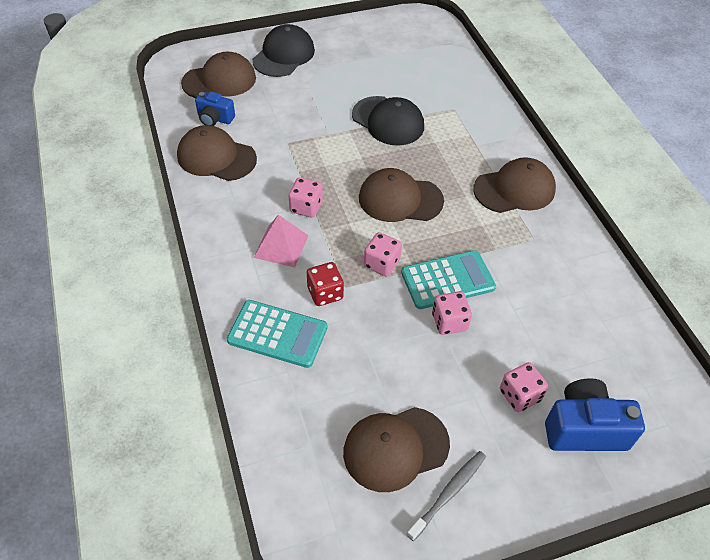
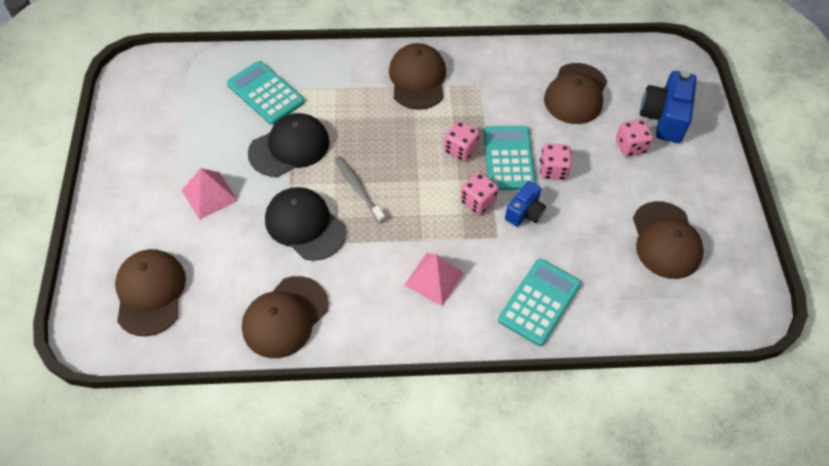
camera: 75 degrees left, 5 degrees up
blue camera [195,91,235,126] -> blue camera moved to [505,181,546,227]
black cap [252,24,315,77] -> black cap moved to [265,187,346,261]
pink dice [289,177,323,218] -> pink dice moved to [444,121,480,162]
red dice [307,262,344,306] -> none
brown cap [359,168,444,222] -> brown cap moved to [544,63,607,124]
grey toothbrush [406,451,486,541] -> grey toothbrush moved to [335,156,385,223]
none -> pink pyramid [182,168,238,220]
none -> turquoise calculator [227,61,305,125]

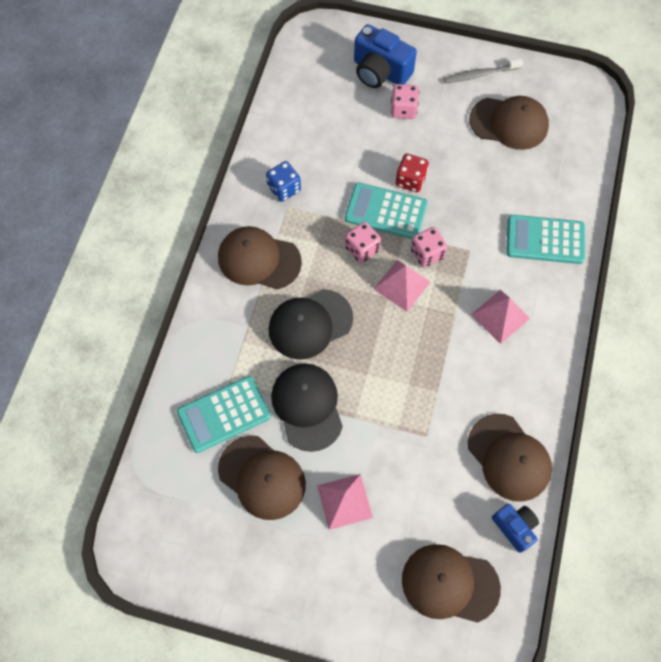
camera: 70 degrees left, 10 degrees up
black cap [265,187,346,261] -> black cap moved to [268,289,353,360]
grey toothbrush [335,156,385,223] -> grey toothbrush moved to [444,58,523,83]
turquoise calculator [498,259,581,346] -> turquoise calculator turned 45 degrees counterclockwise [506,215,585,264]
blue camera [505,181,546,227] -> blue camera moved to [492,504,539,553]
pink dice [540,144,572,180] -> red dice [396,153,429,192]
brown cap [544,63,607,124] -> brown cap moved to [218,435,306,520]
none -> blue dice [266,161,301,202]
none -> pink pyramid [374,260,430,312]

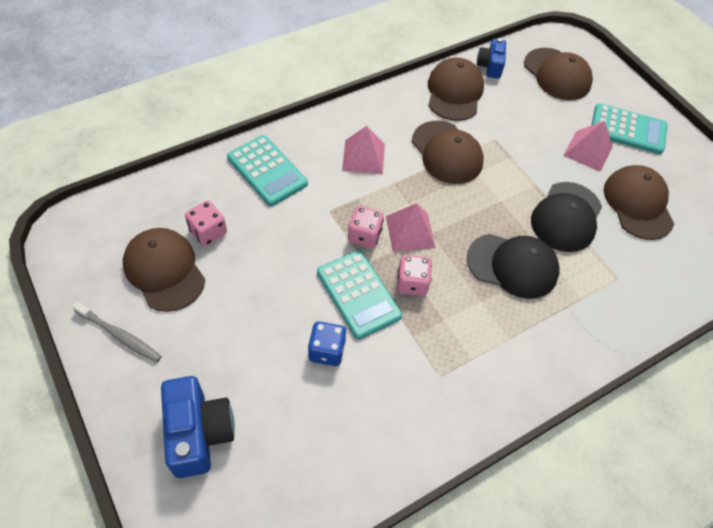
camera: 140 degrees left, 10 degrees down
turquoise calculator [177,376,271,453] -> turquoise calculator moved to [592,103,667,154]
brown cap [218,226,302,289] -> brown cap moved to [412,121,484,184]
blue dice [266,161,301,202] -> blue dice moved to [308,321,347,366]
pink dice [391,84,419,119] -> pink dice moved to [185,200,227,246]
red dice [396,153,429,192] -> none

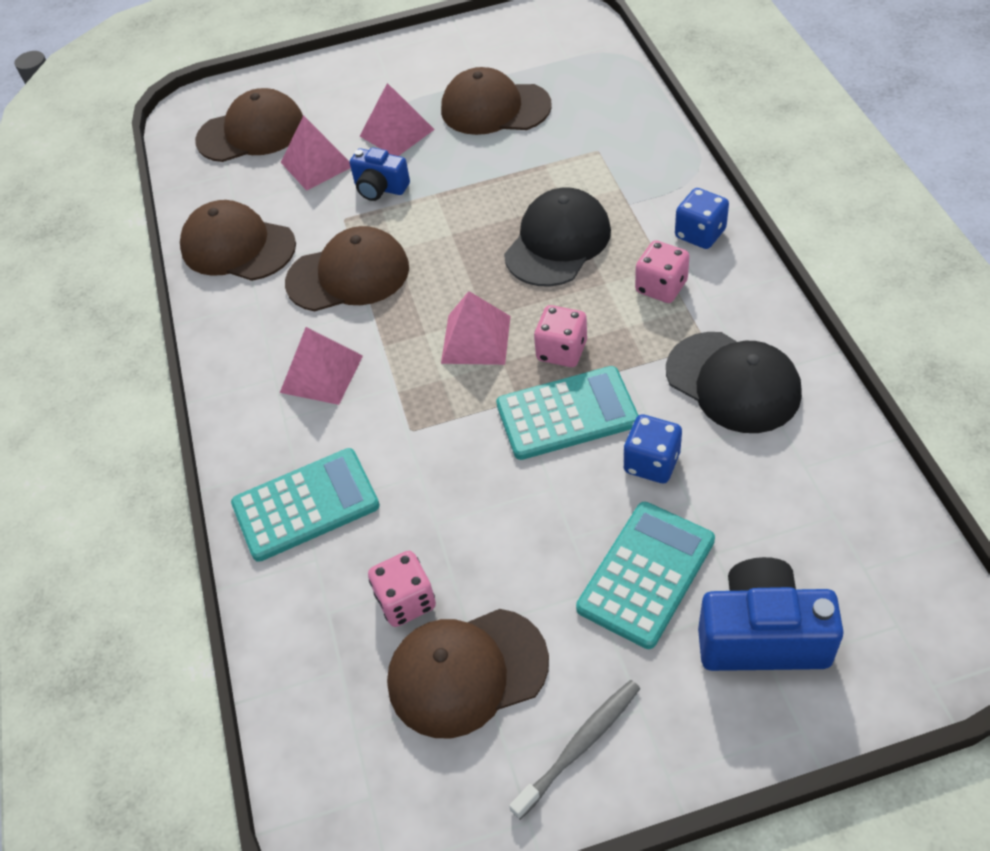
camera: 65 degrees left, 5 degrees down
pink dice [348,206,384,248] -> pink dice moved to [635,240,690,303]
blue camera [477,38,506,79] -> blue camera moved to [350,147,410,201]
black cap [531,182,602,252] -> black cap moved to [666,332,802,433]
turquoise calculator [592,103,667,154] -> turquoise calculator moved to [576,502,715,649]
none -> pink pyramid [281,115,351,191]
none -> blue dice [675,188,729,249]

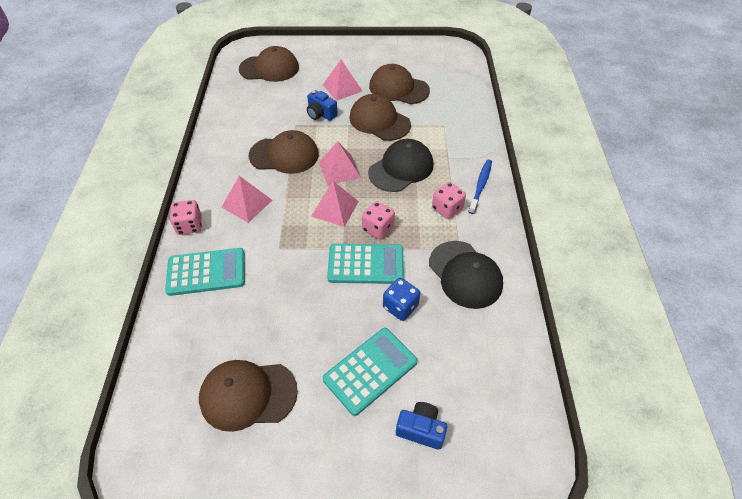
camera: 10 degrees right, 0 degrees up
brown cap [180,200,296,281] -> brown cap moved to [350,94,411,141]
pink pyramid [281,115,351,191] -> pink pyramid moved to [319,141,361,185]
pink dice [368,551,436,627] -> pink dice moved to [170,200,202,235]
grey toothbrush [509,680,640,820] -> none
blue dice [675,188,729,249] -> blue toothbrush [468,159,492,214]
blue camera [698,557,844,671] -> blue camera [396,402,447,450], size x0.60

